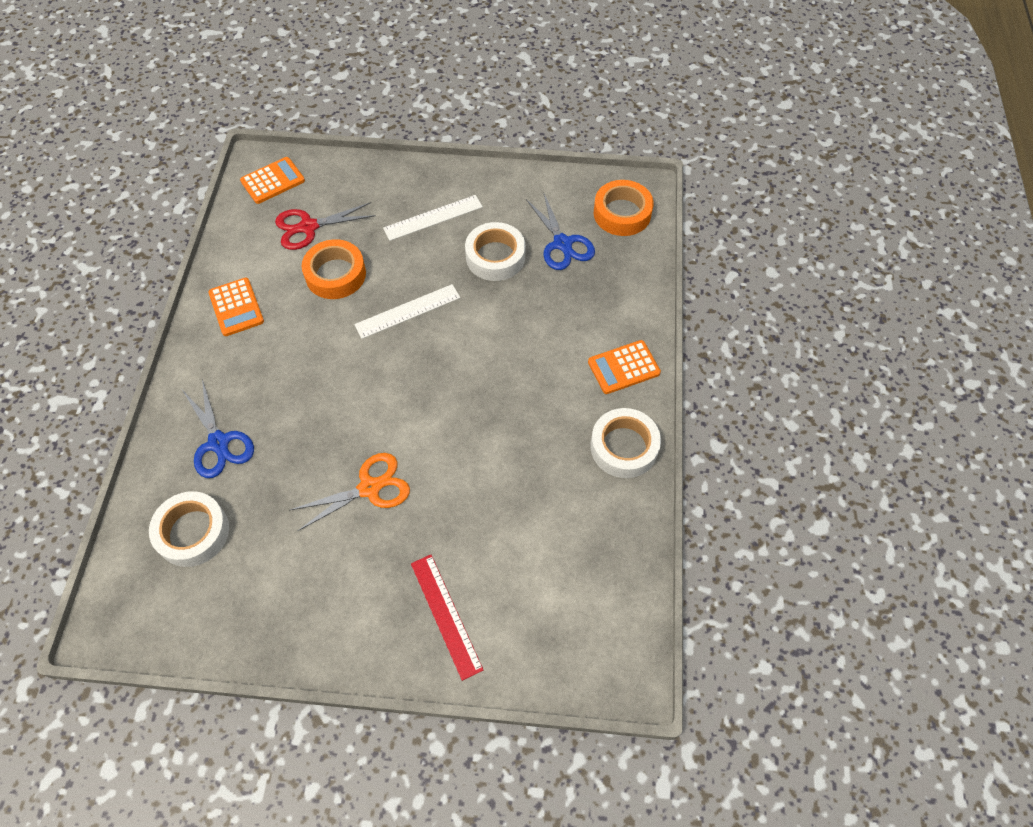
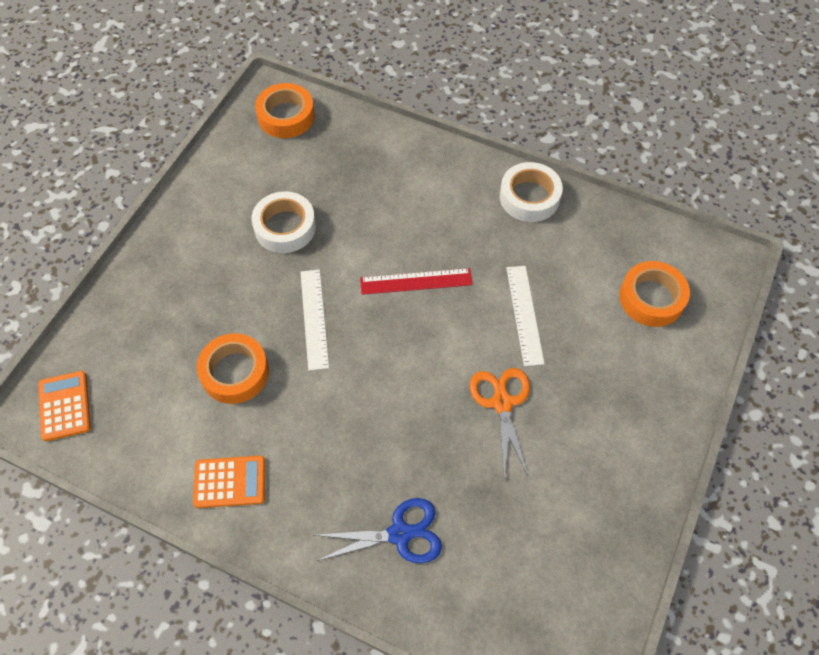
camera: 70 degrees left, 0 degrees up
white tape [149,491,229,567] -> none
red scissors [275,202,376,250] -> none
white ruler [383,195,483,241] -> white ruler moved to [506,266,545,366]
red ruler [411,555,484,681] -> red ruler moved to [360,268,473,295]
blue scissors [526,192,595,270] -> none
orange calculator [588,340,661,394] -> none
none -> orange tape [619,261,690,327]

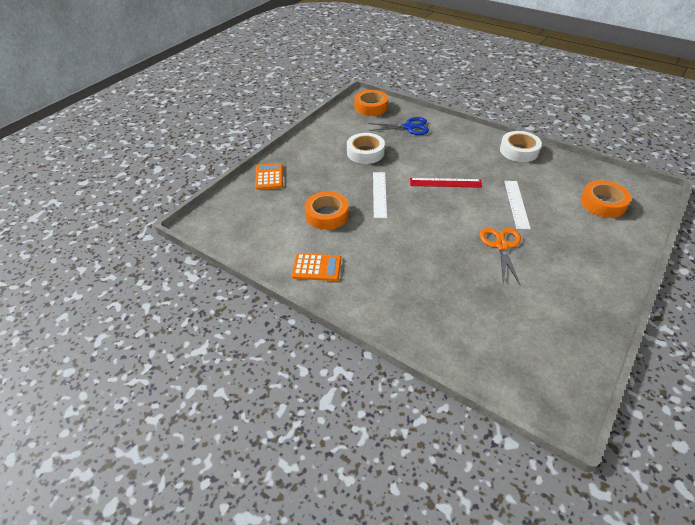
camera: 10 degrees right, 15 degrees down
orange calculator [38,371,91,441] -> orange calculator moved to [255,163,283,190]
blue scissors [314,498,442,563] -> blue scissors moved to [368,117,429,135]

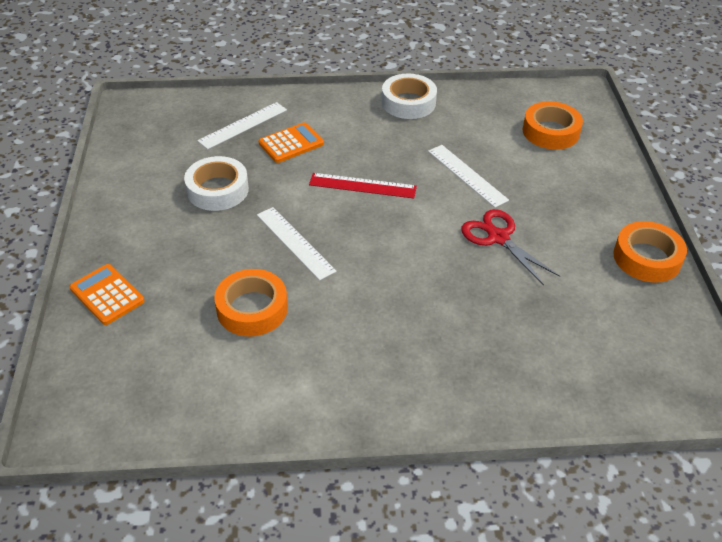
camera: 40 degrees left, 0 degrees up
orange calculator [292,253,341,281] -> orange calculator moved to [258,122,324,163]
orange tape [354,90,388,116] -> orange tape moved to [613,221,687,283]
blue scissors [368,117,429,135] -> white ruler [197,102,287,149]
red ruler [410,178,482,188] -> red ruler turned 45 degrees clockwise [309,173,417,198]
orange scissors [480,228,521,285] -> red scissors [461,209,560,286]

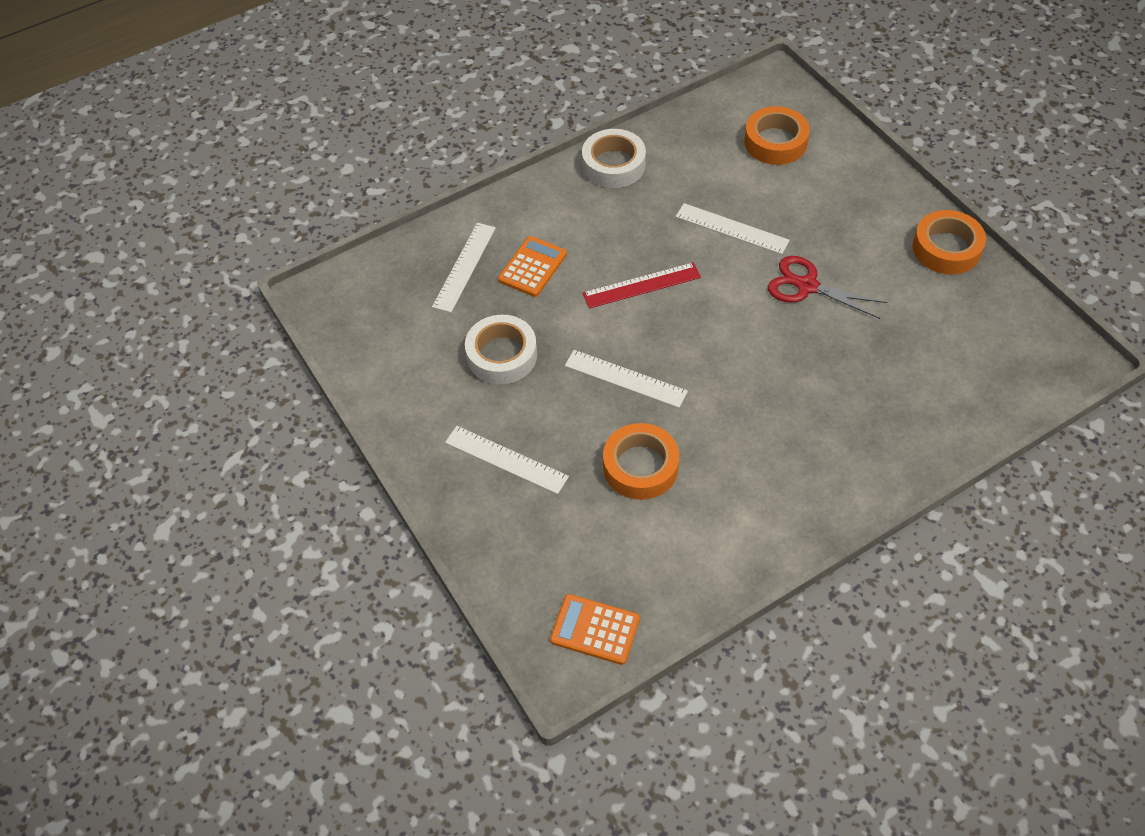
camera: 25 degrees left, 10 degrees up
orange calculator [69,264,144,325] -> orange calculator moved to [550,594,640,665]
none -> white ruler [445,426,569,494]

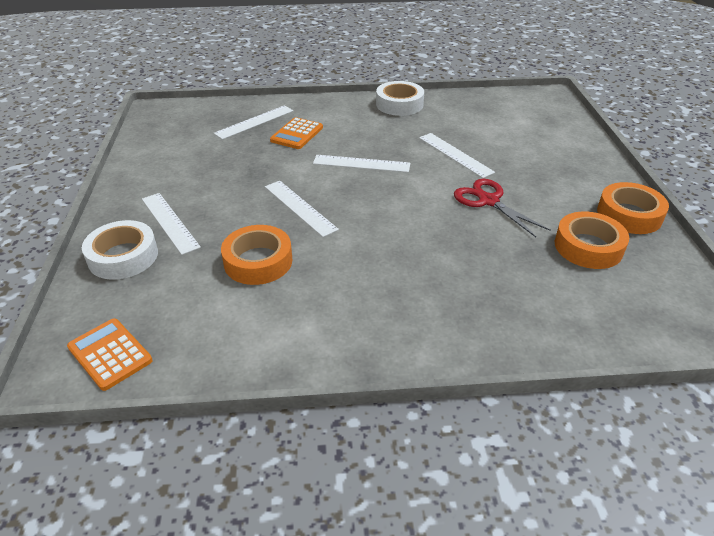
camera: 25 degrees right, 15 degrees down
white tape [465,315,537,384] -> white tape moved to [82,220,158,280]
orange calculator [498,236,567,297] -> orange calculator turned 150 degrees clockwise [270,117,323,149]
red ruler [583,262,701,309] -> white ruler [313,155,410,173]
orange tape [744,106,810,165] -> orange tape moved to [555,212,629,269]

